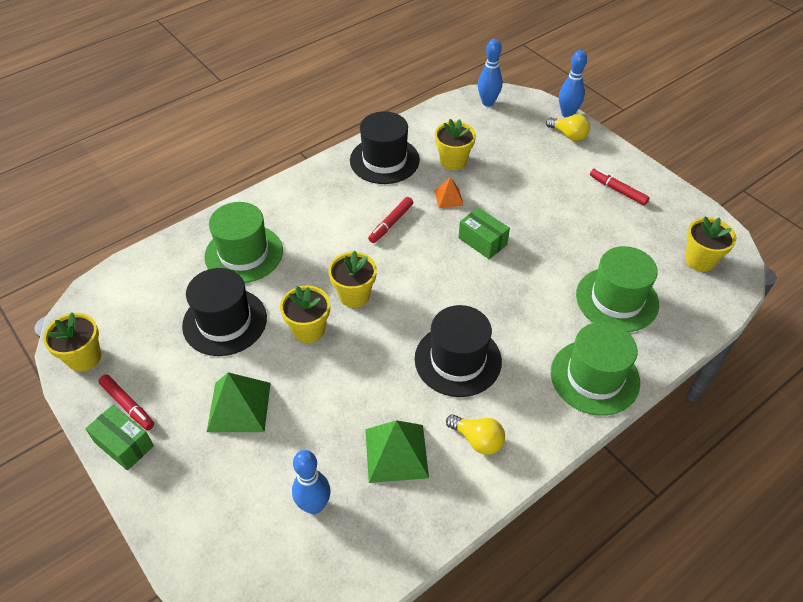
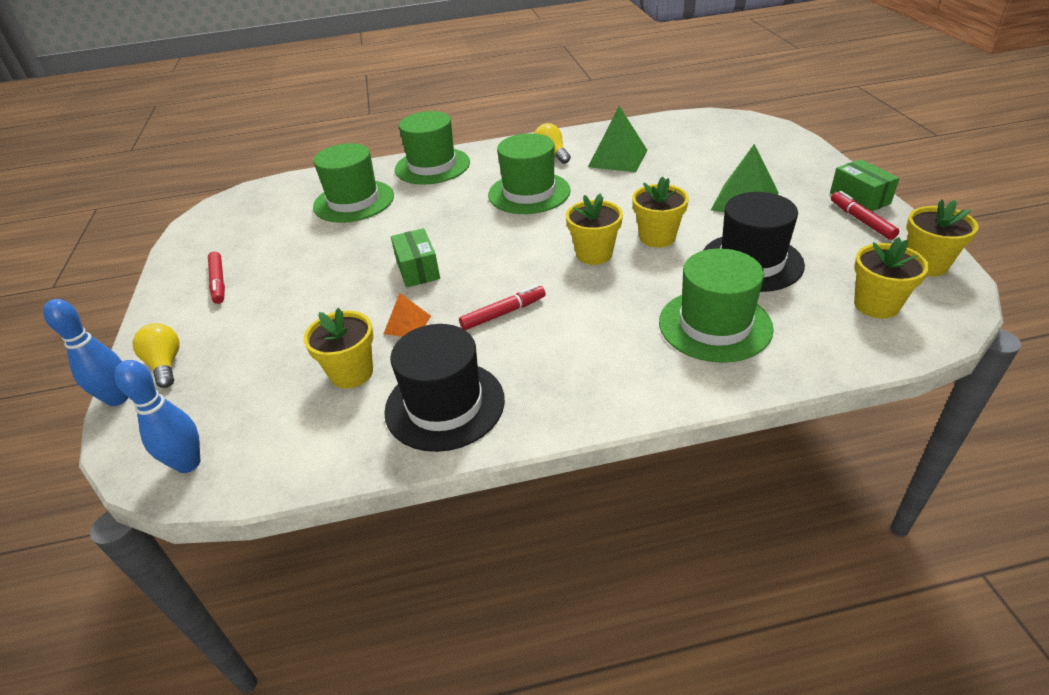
camera: 150 degrees left, 10 degrees down
blue bowling pin [292,450,331,514] -> none
black hat [415,305,502,397] -> green hat [488,133,571,214]
yellow flower pot [685,216,736,272] -> yellow flower pot moved to [854,237,929,319]

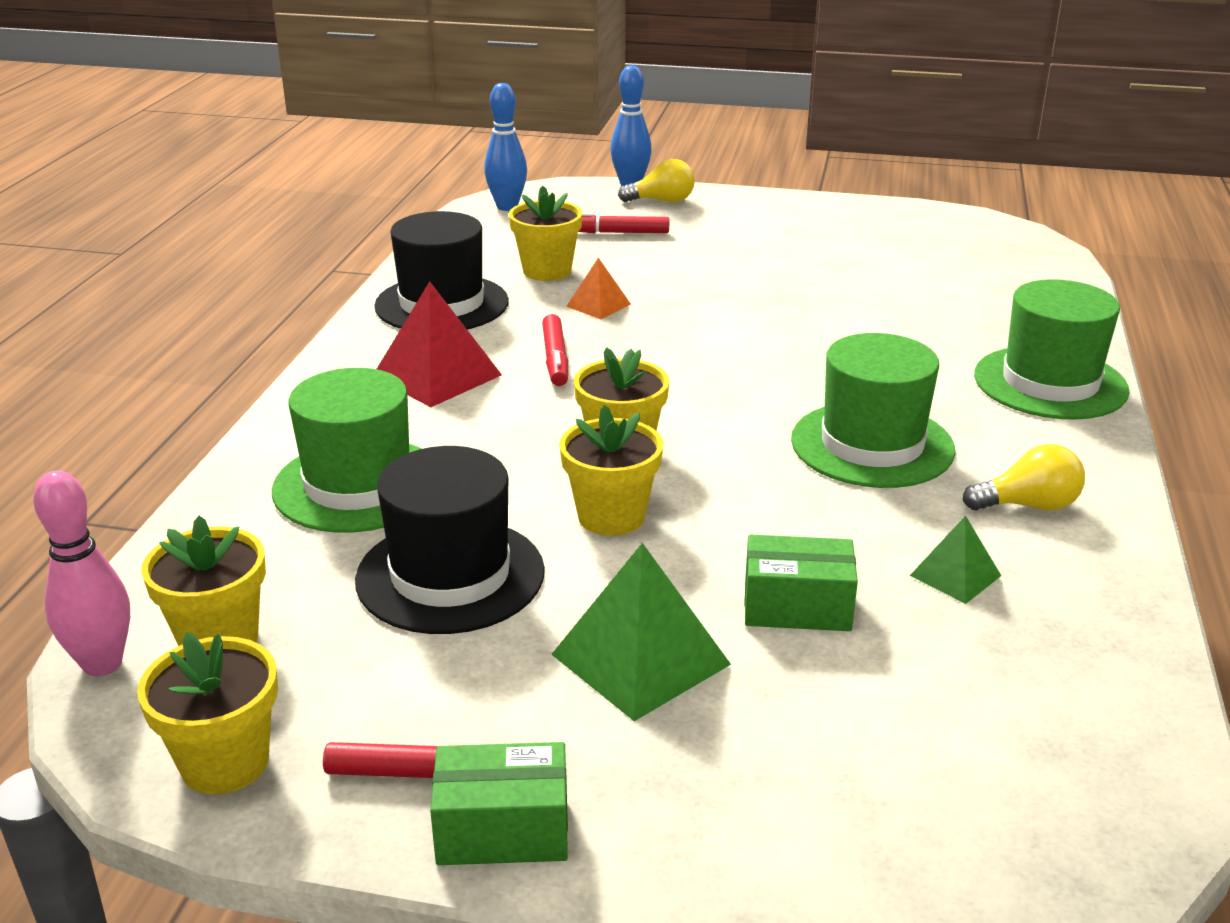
camera: 110 degrees right, 10 degrees down
red marker [208,251,225,304] -> red marker moved to [578,213,669,233]
green hat [313,143,394,223] -> none
green box [391,228,440,288] -> green box moved to [745,534,858,631]
green pyramid [588,106,648,172] -> green pyramid [910,515,1001,604], size x0.56
none -> pink bowling pin [33,471,130,676]
none -> red pyramid [377,281,502,407]

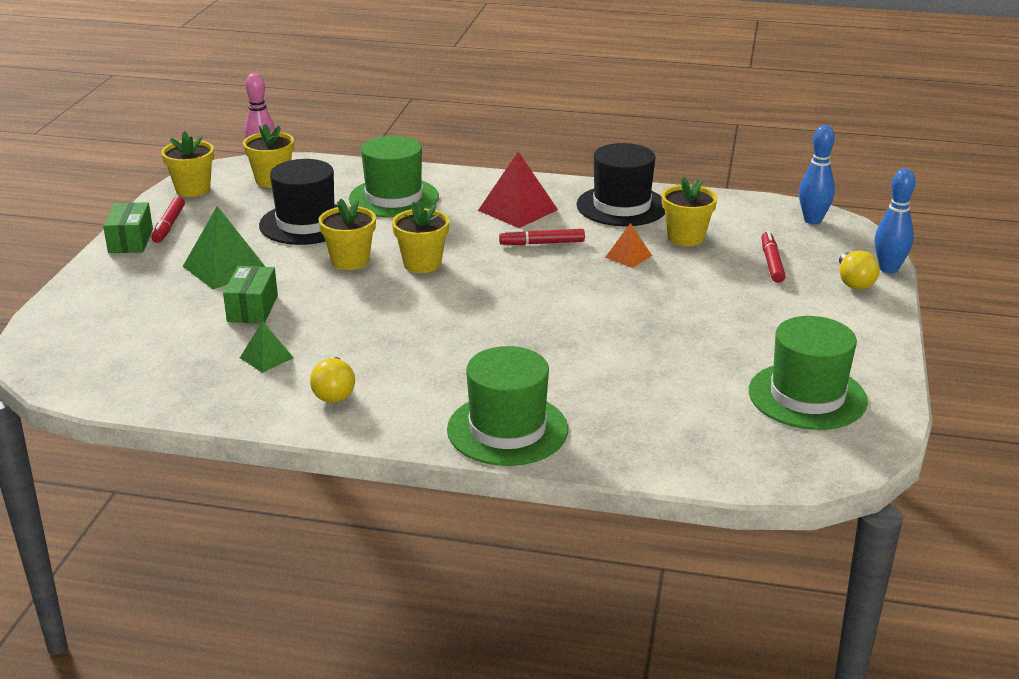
camera: 90 degrees right, 0 degrees up
green hat [791,333,955,488] -> green hat moved to [749,316,868,430]

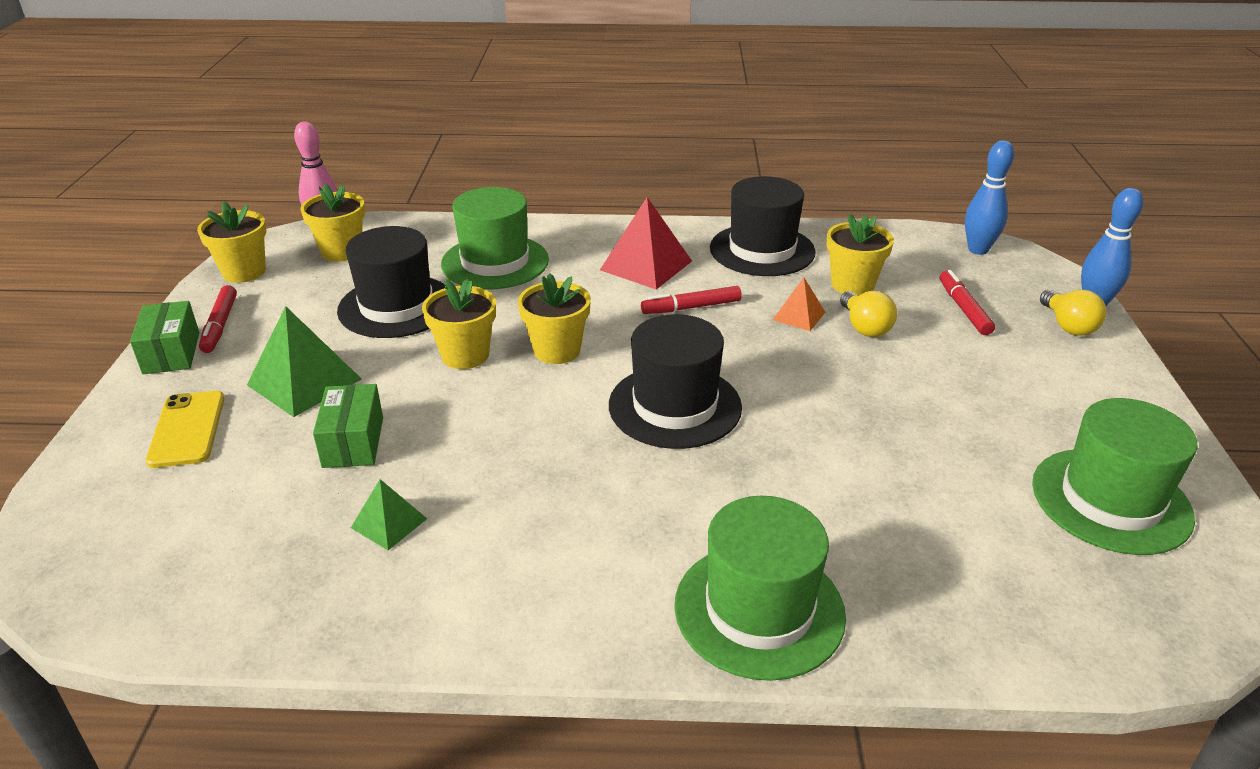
camera: 10 degrees left, 5 degrees up
yellow light bulb [310,357,355,403] -> yellow light bulb moved to [840,291,897,337]
none -> yellow phone [146,391,224,468]
none -> black hat [609,314,742,449]

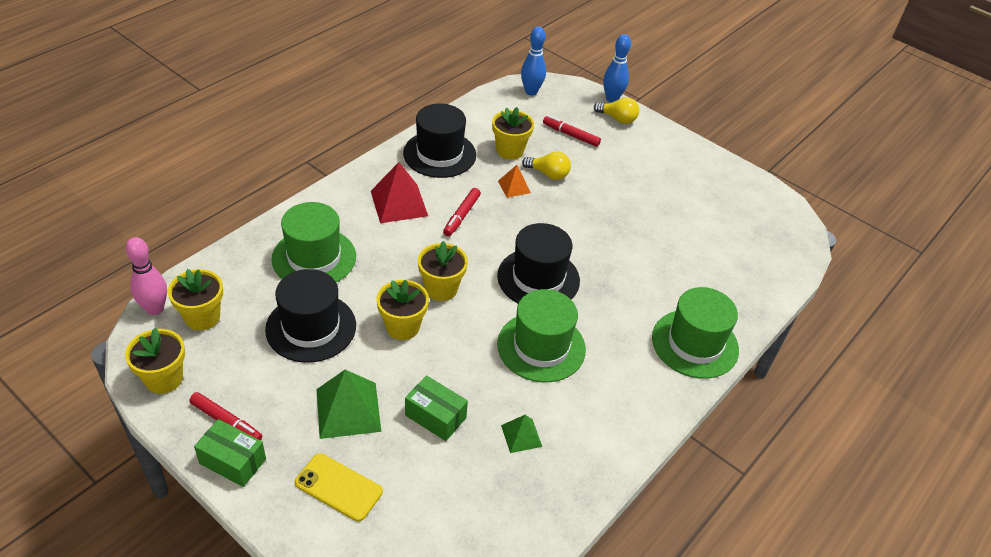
camera: 55 degrees left, 10 degrees up
green hat [1032,398,1198,555] -> green hat moved to [497,289,586,382]

